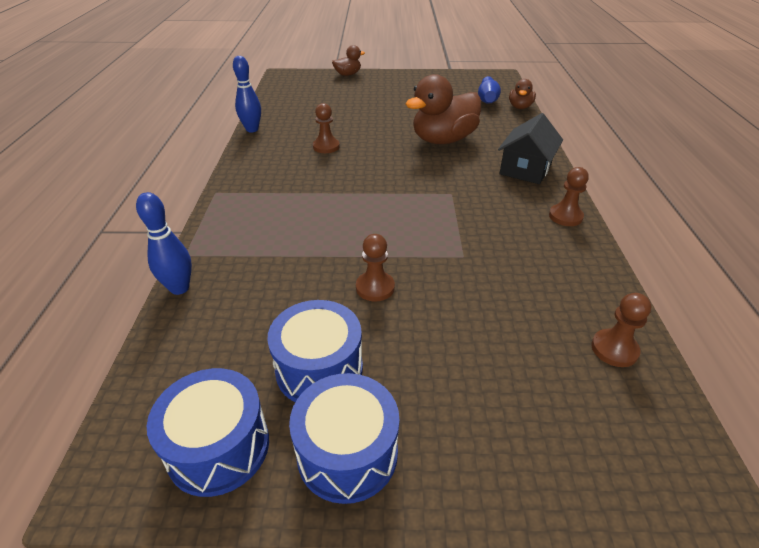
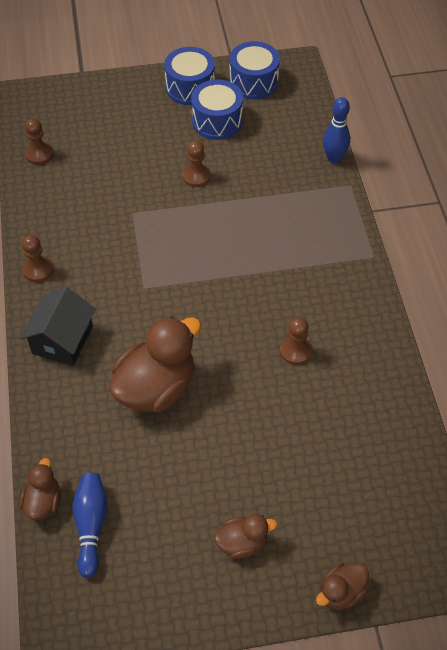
camera: 170 degrees right, 15 degrees up
blue bowling pin [233,56,261,132] -> none
none -> brown duck [214,514,277,559]

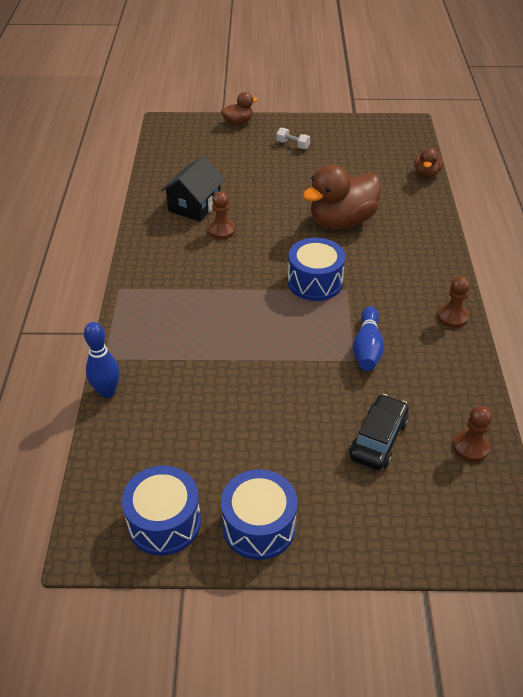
camera: 170 degrees left, 10 degrees down
black house [20,287,96,366] -> black house moved to [161,156,225,222]
blue bowling pin [72,473,108,578] -> blue bowling pin moved to [353,306,385,371]
brown pawn [182,141,211,187] -> none
blue drum [191,79,243,140] -> blue drum moved to [288,238,345,301]
brown duck [214,514,277,559] -> white dumbbell [276,128,310,149]
none -> black car [350,394,409,470]

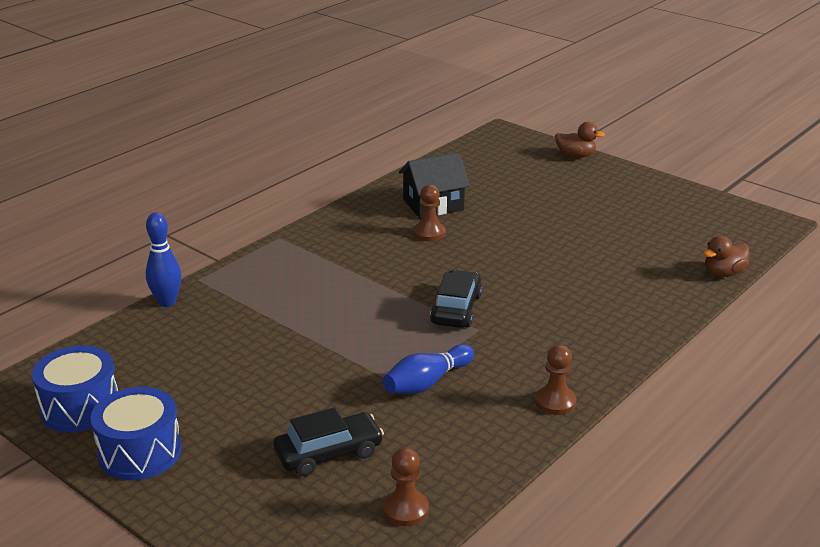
camera: 40 degrees right, 15 degrees down
white dumbbell [276,128,310,149] -> none
blue drum [288,238,345,301] -> black car [430,270,483,328]
brown duck [303,164,381,229] -> none

